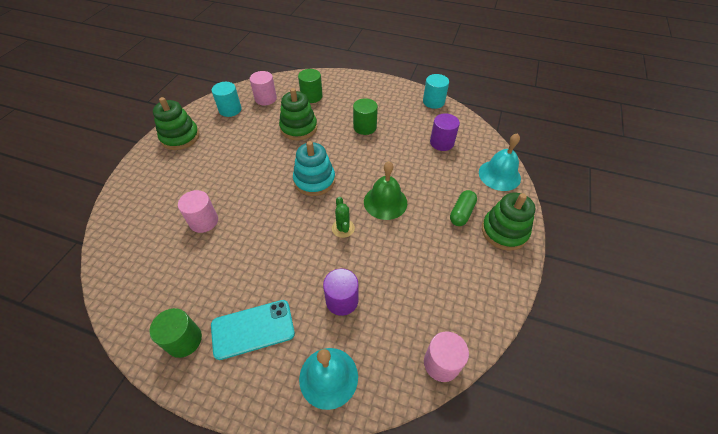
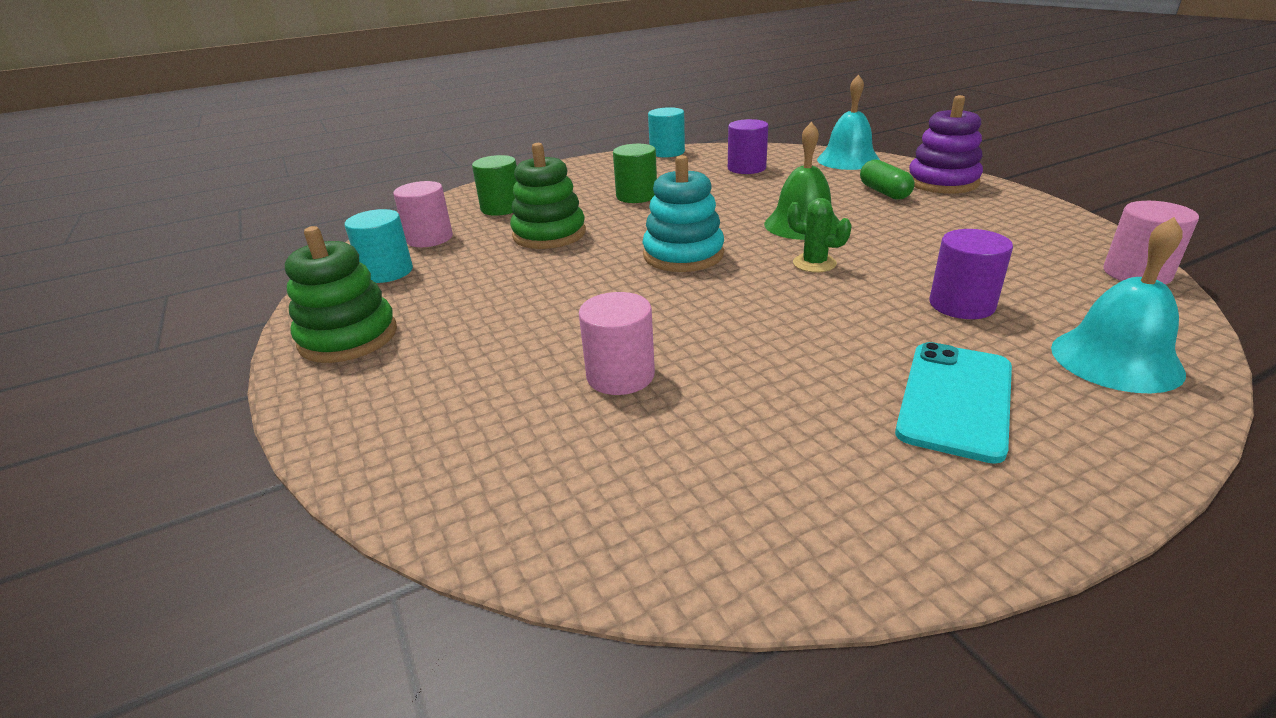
camera: 45 degrees left, 20 degrees down
green cylinder [150,308,202,358] -> none
green stacking toy [482,193,535,251] -> purple stacking toy [909,95,983,194]

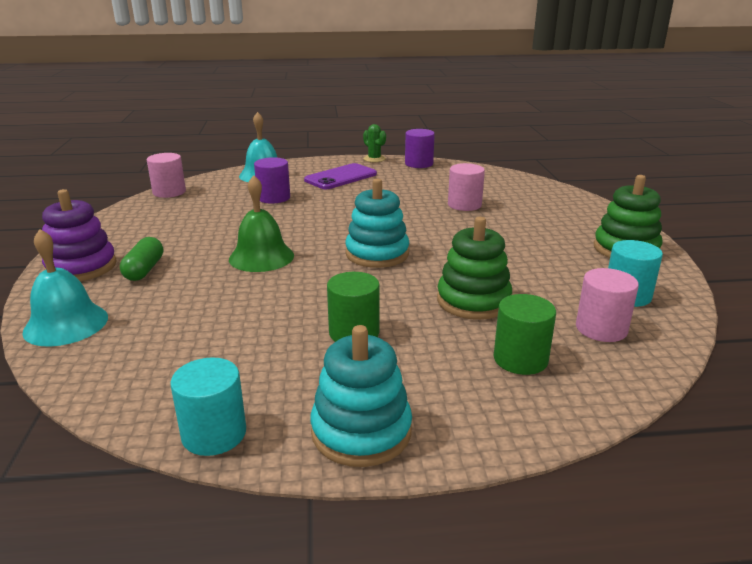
camera: 160 degrees left, 5 degrees down
purple cylinder [728,119,768,174] -> purple cylinder moved to [405,129,435,168]
green cactus [787,198,852,272] -> green cactus moved to [363,124,386,162]
turquoise phone [895,342,1012,464] -> purple phone [304,163,377,189]
none -> turquoise stacking toy [310,325,412,467]

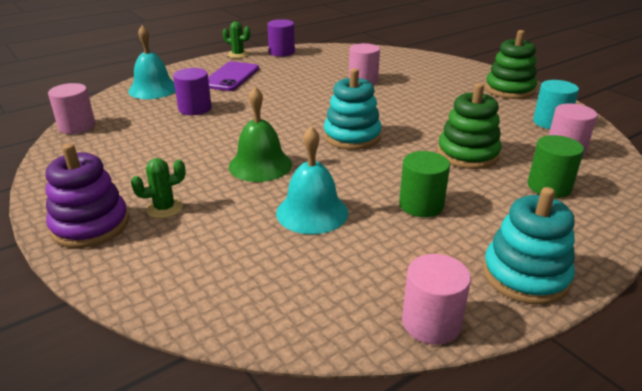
camera: 30 degrees left, 5 degrees up
turquoise bell [22,229,108,347] -> turquoise bell moved to [276,126,348,234]
green capsule [120,237,163,281] -> green cactus [131,158,186,218]
turquoise cylinder [170,357,246,456] -> pink cylinder [402,254,471,345]

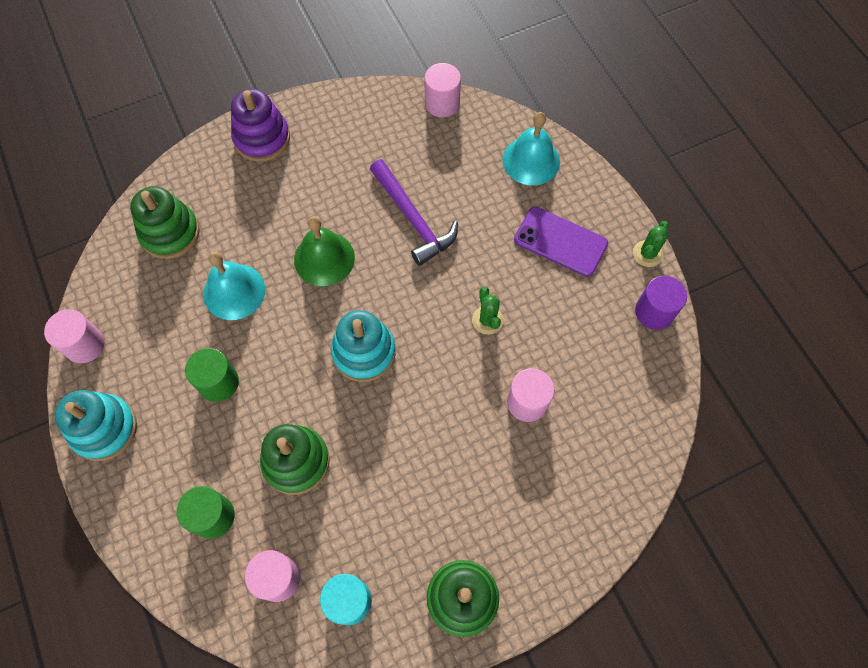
camera: 100 degrees right, 35 degrees up
green cactus [131,158,186,218] -> green cactus moved to [472,286,503,335]
purple cylinder [173,68,212,115] -> none
none -> green stacking toy [130,186,200,259]
none -> purple hammer [370,159,458,266]

